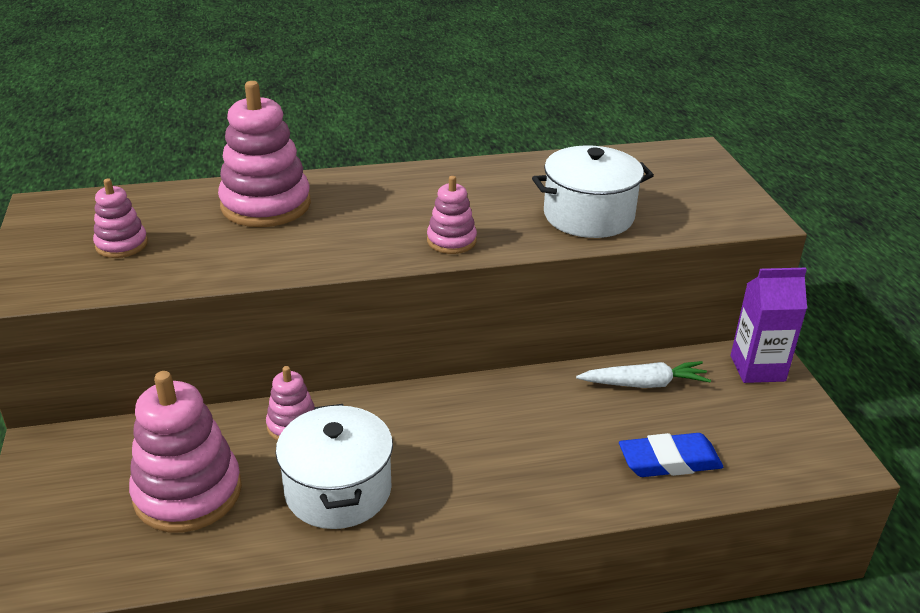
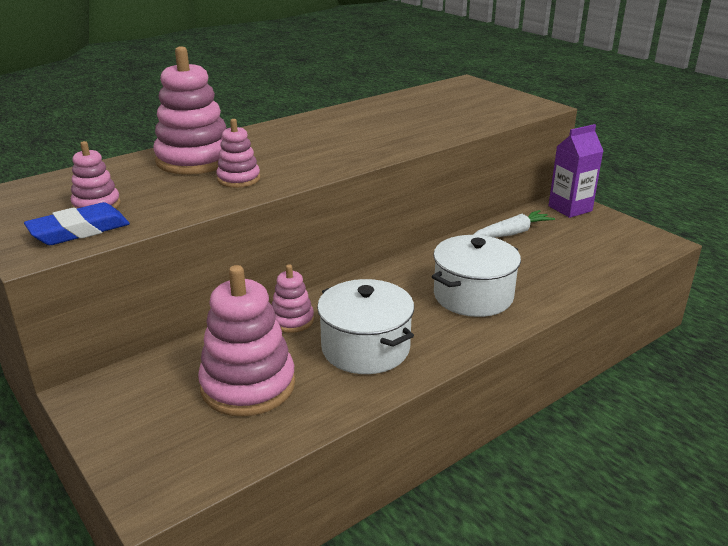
camera: 25 degrees left, 5 degrees down
pink stacking toy [427,176,477,254] -> pink stacking toy moved to [216,119,260,188]
white pot [532,145,654,238] -> white pot moved to [432,235,521,317]
blue eraser [619,433,723,477] -> blue eraser moved to [24,202,130,245]

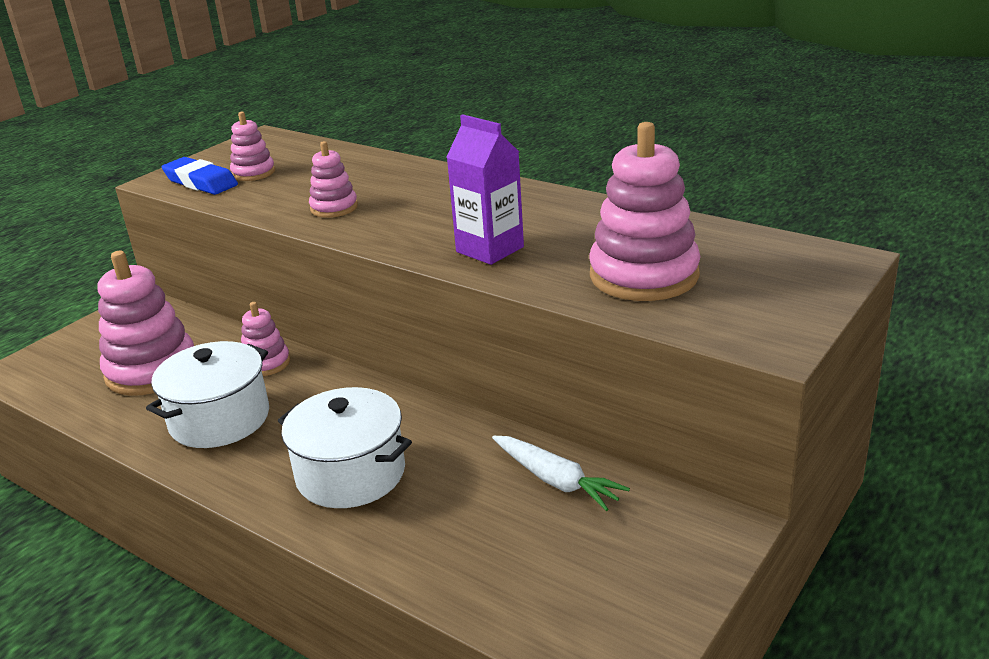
camera: 75 degrees right, 0 degrees up
pink stacking toy [153,46,226,175] -> pink stacking toy moved to [589,122,700,301]
purple carton [548,124,603,218] -> purple carton moved to [447,114,524,265]

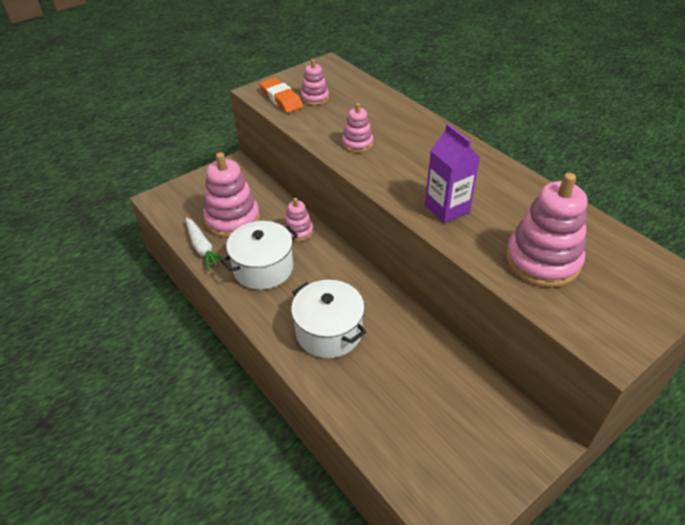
camera: 15 degrees right, 15 degrees up
blue eraser [162,157,238,195] -> orange eraser [259,78,303,113]
white carrot [492,436,630,511] -> white carrot moved to [185,217,222,271]

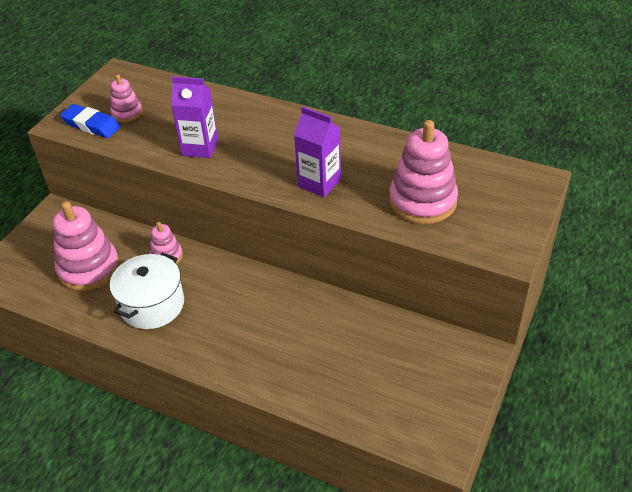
camera: 25 degrees left, 0 degrees up
white carrot [185,217,222,271] -> none
orange eraser [259,78,303,113] -> blue eraser [60,104,121,138]
white pot [291,280,366,358] -> none
pink stacking toy [342,103,373,153] -> purple carton [171,76,218,158]

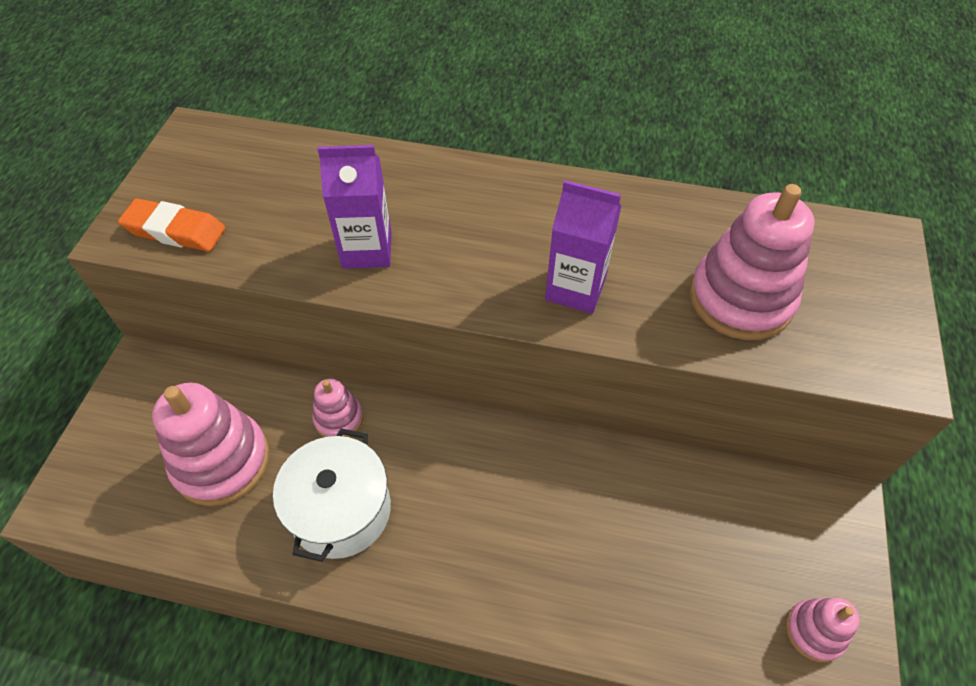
camera: 15 degrees left, 10 degrees up
blue eraser [60,104,121,138] -> orange eraser [118,198,225,252]
pink stacking toy [110,75,143,123] -> pink stacking toy moved to [786,598,860,662]

